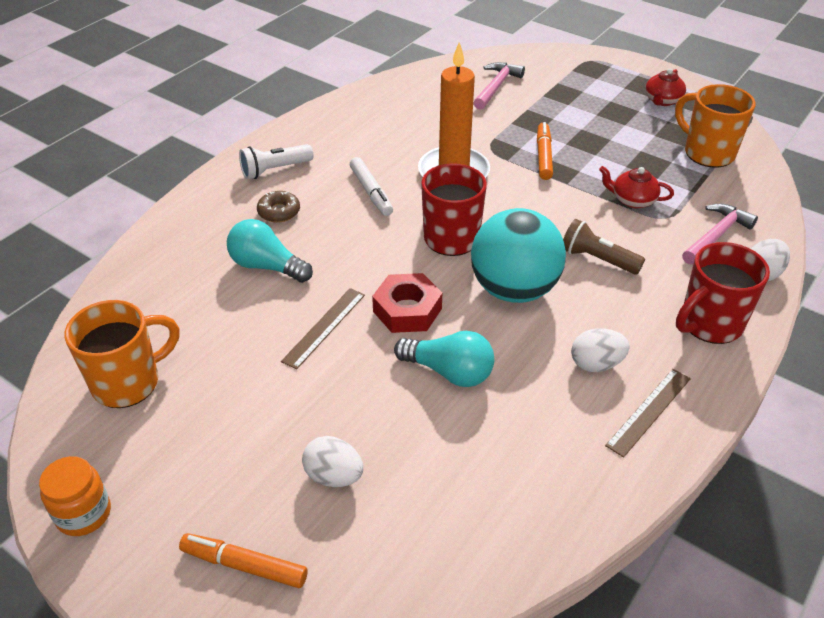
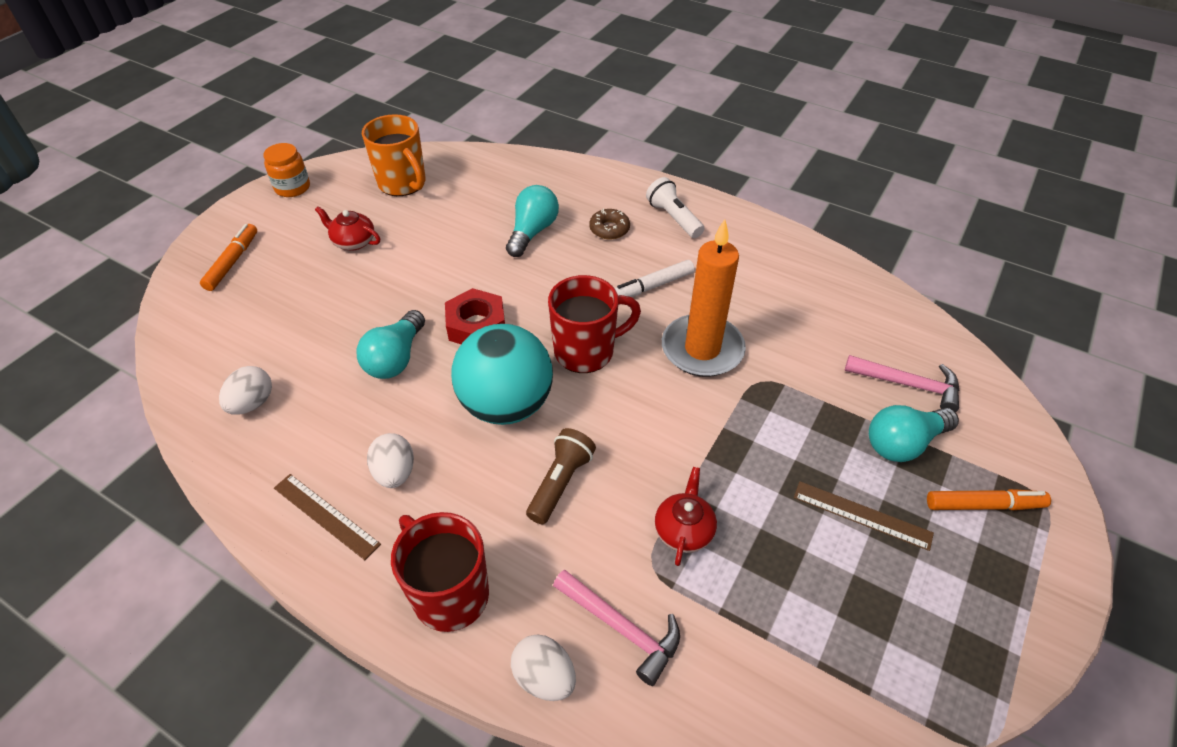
camera: 85 degrees right, 5 degrees up
brown ruler [281,288,365,370] -> brown ruler moved to [794,481,934,551]
white egg [302,436,363,487] -> white egg moved to [219,366,272,415]
orange marker [537,122,553,180] -> orange marker moved to [927,489,1051,510]
red teapot [645,69,686,106] -> red teapot moved to [315,206,380,251]
orange mug [675,84,756,168] -> none
none -> turquoise light bulb [869,405,959,462]

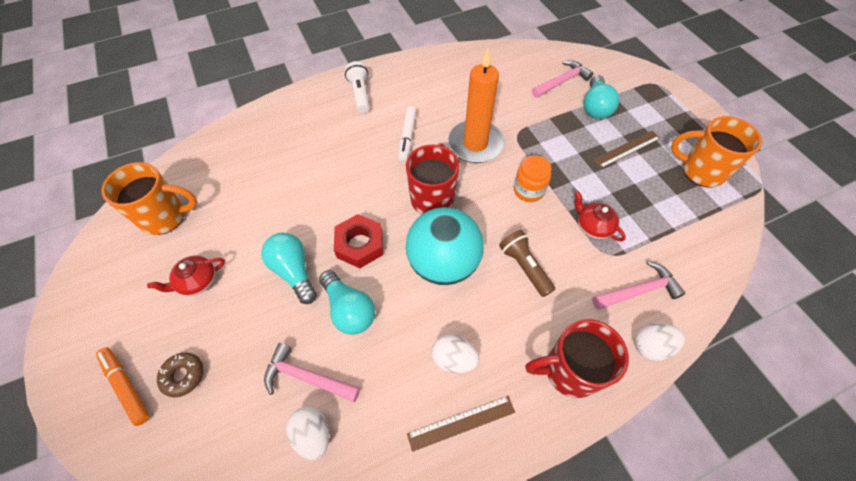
camera: 55 degrees left, 10 degrees up
orange jar [263,143,310,197] -> orange jar moved to [514,156,551,202]
turquoise light bulb [506,185,559,257] -> turquoise light bulb moved to [261,233,317,304]
brown donut [589,208,630,239] -> brown donut moved to [157,352,203,397]
white flashlight [646,177,705,238] -> white flashlight turned 75 degrees clockwise [345,61,370,113]
orange marker [927,489,1051,510] -> none
none -> pink hammer [264,343,360,402]
none -> orange mug [671,116,762,187]

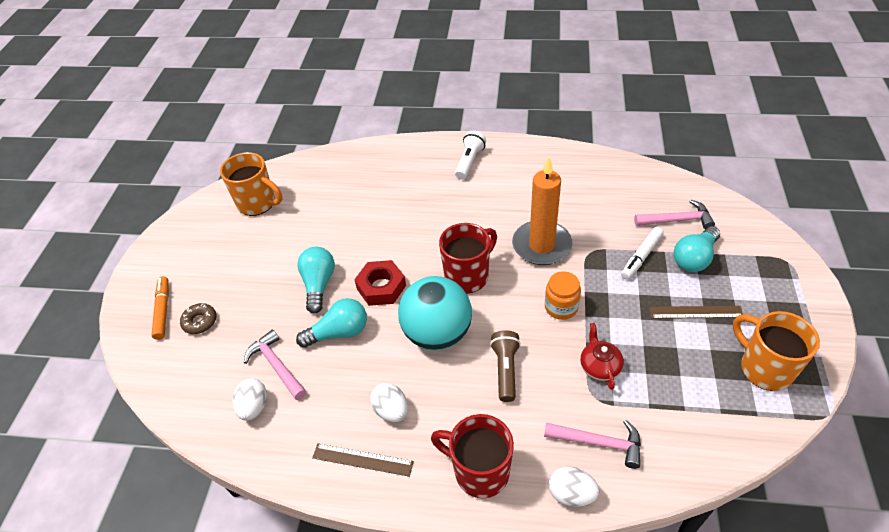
camera: 35 degrees right, 10 degrees down
red teapot [147,256,225,296] -> none
turquoise light bulb [319,270,375,335] -> turquoise light bulb turned 105 degrees counterclockwise [296,298,367,348]
white marker [398,106,416,162] -> white marker moved to [621,227,664,280]

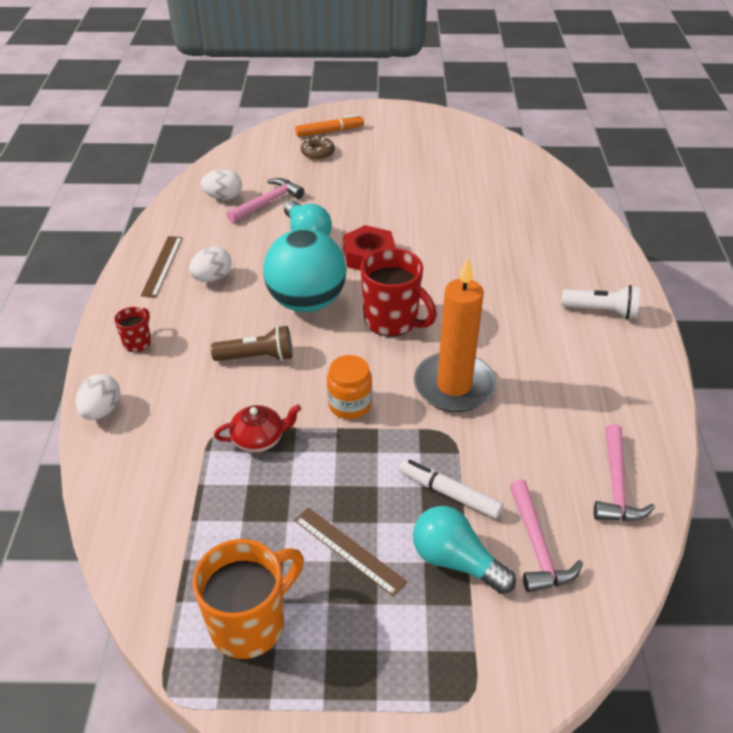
camera: 80 degrees right, 5 degrees down
orange mug [220,152,283,216] -> none
turquoise light bulb [297,247,335,313] -> none
red mug [431,414,514,498] -> red mug [114,307,151,352], size x0.51
pink hammer [544,420,641,469] -> pink hammer moved to [594,424,655,521]
brown ruler [649,306,743,319] -> brown ruler turned 45 degrees counterclockwise [294,508,407,597]

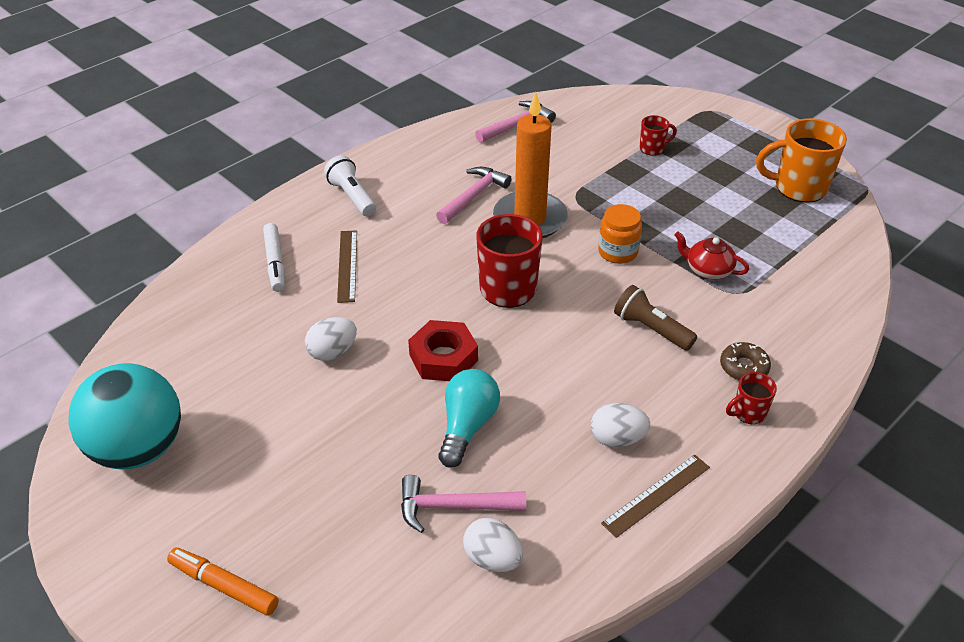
camera: 135 degrees left, 0 degrees up
white egg [76,374,120,420] -> white egg moved to [305,317,357,361]
turquoise ball [263,229,346,312] -> turquoise ball moved to [69,363,181,469]
brown ruler [294,508,407,597] -> brown ruler moved to [337,230,357,303]
brown donut [301,136,335,160] -> brown donut moved to [720,342,771,380]
white marker [399,459,503,519] -> white marker moved to [263,223,285,292]
turquoise light bulb [413,506,516,594] -> red mug [640,115,677,156]
pink hammer [510,480,583,592] -> pink hammer moved to [436,167,512,224]

